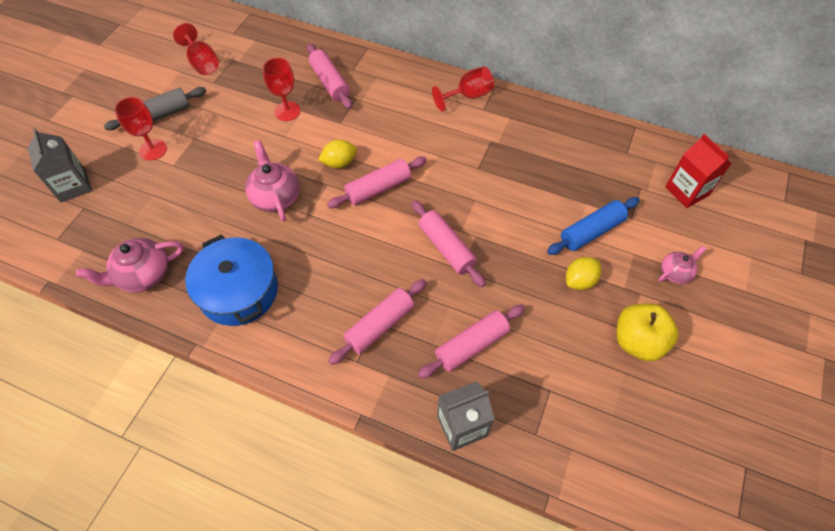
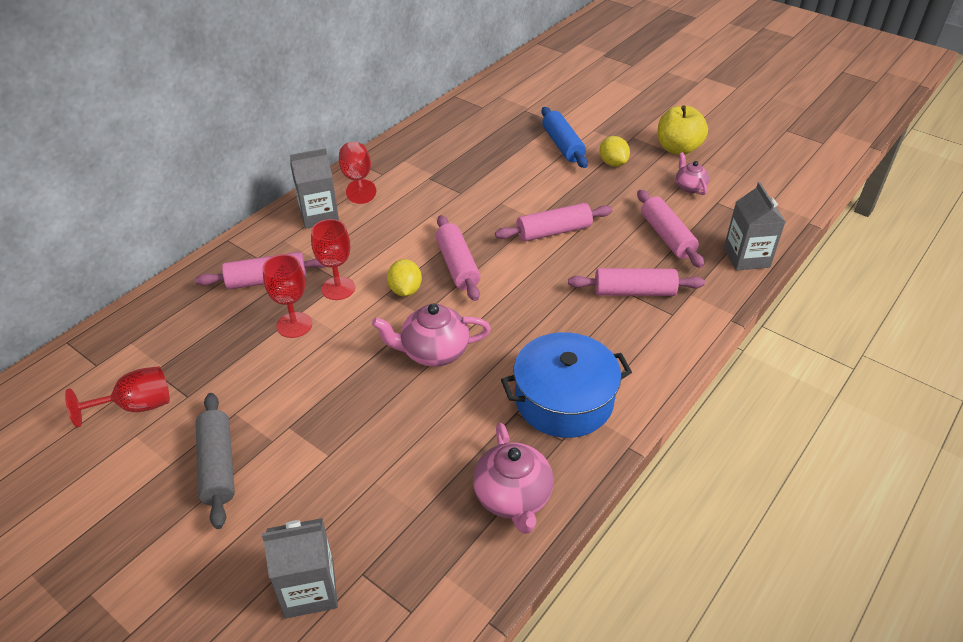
camera: 75 degrees left, 15 degrees down
red goblet [114,97,167,161] -> red goblet moved to [311,219,355,300]
pink rolling pin [328,279,427,365] -> pink rolling pin turned 60 degrees counterclockwise [568,268,705,296]
pink teapot [658,246,706,284] -> pink teapot moved to [676,152,709,195]
red carton [665,134,732,208] -> none
none -> grey carton [290,148,339,229]

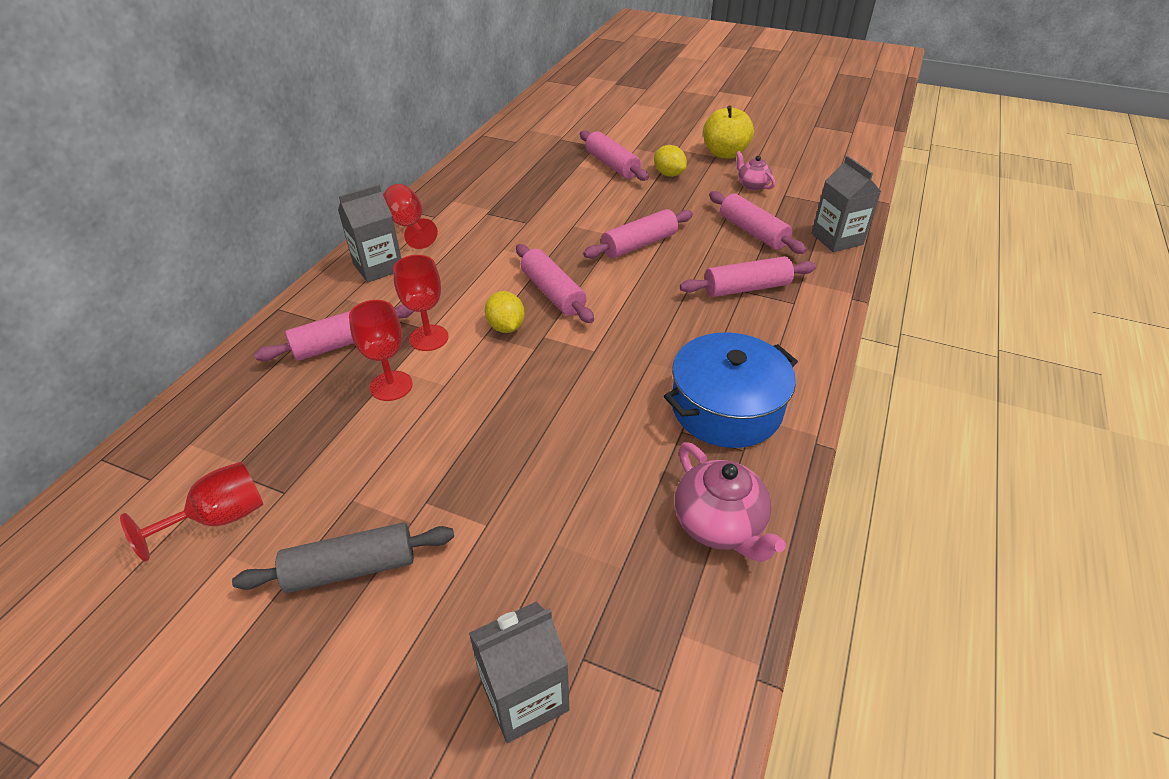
camera: 15 degrees left, 0 degrees up
grey rolling pin [195,393,235,529] -> grey rolling pin turned 75 degrees counterclockwise [232,523,454,593]
pink teapot [372,304,491,366] -> none
blue rolling pin [541,107,588,168] -> pink rolling pin [580,131,649,181]

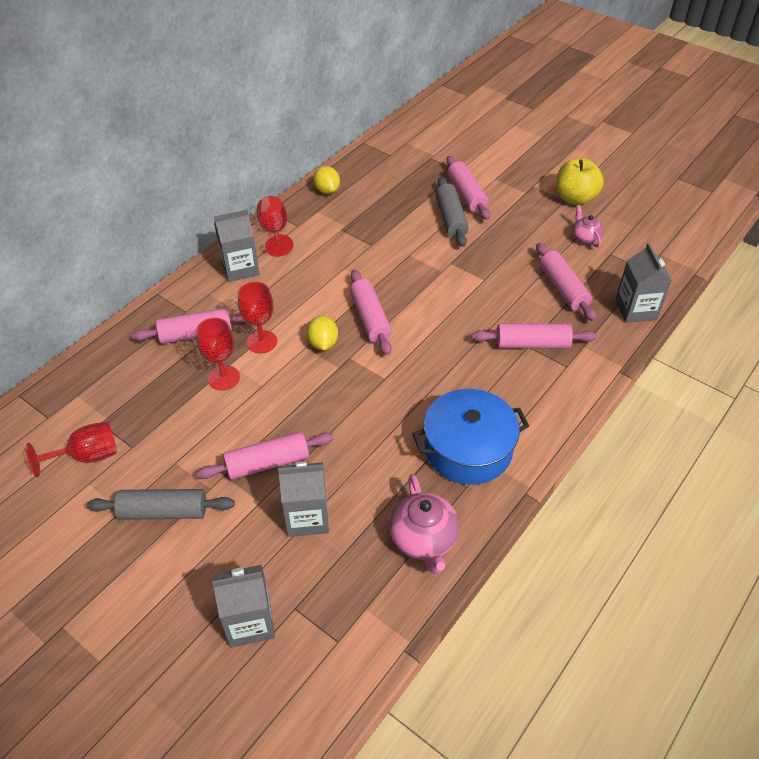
camera: 15 degrees right, 5 degrees up
pink rolling pin [583,209,693,258] -> pink rolling pin moved to [196,431,334,480]
yellow lemon [654,145,687,177] -> yellow lemon moved to [313,166,340,194]
none -> grey carton [278,462,329,537]
none -> grey rolling pin [435,177,469,247]

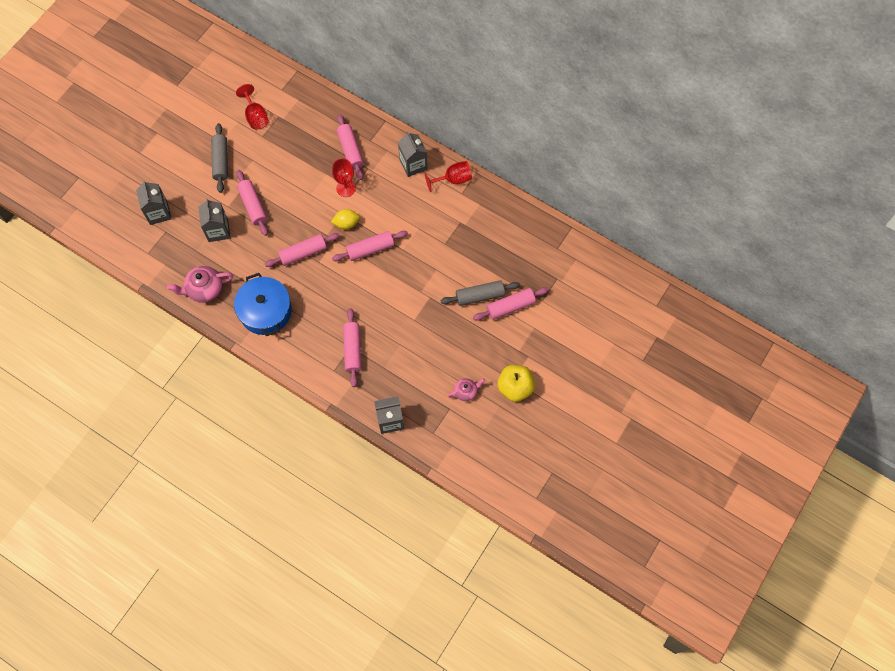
camera: 85 degrees right, 20 degrees up
red goblet [196,317,240,391] -> none
yellow lemon [313,166,340,194] -> none
pink rolling pin [536,243,597,322] -> pink rolling pin moved to [265,233,340,267]

